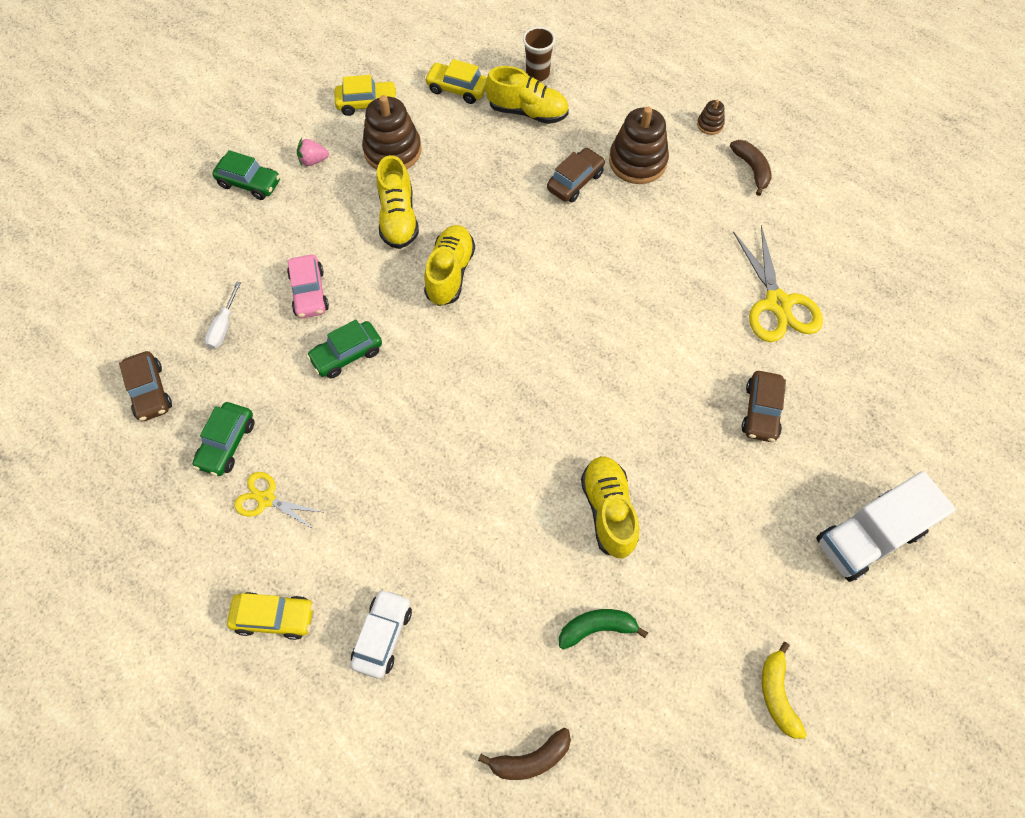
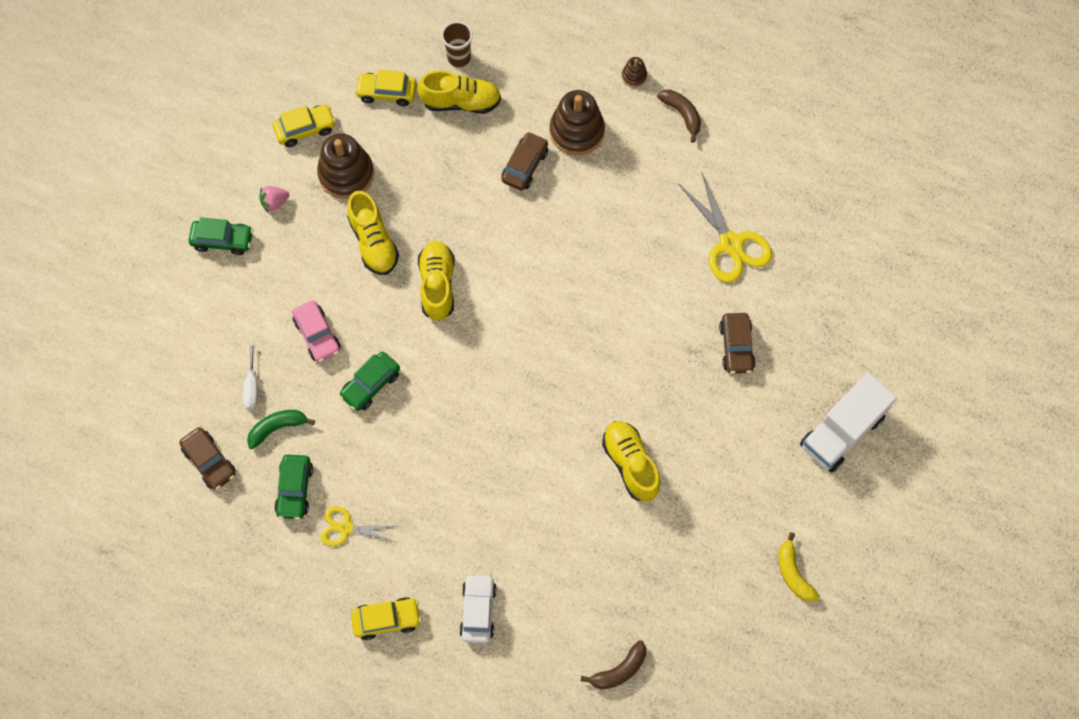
camera: 15 degrees left, 5 degrees up
green banana [559,609,648,649] -> green banana moved to [247,410,315,449]

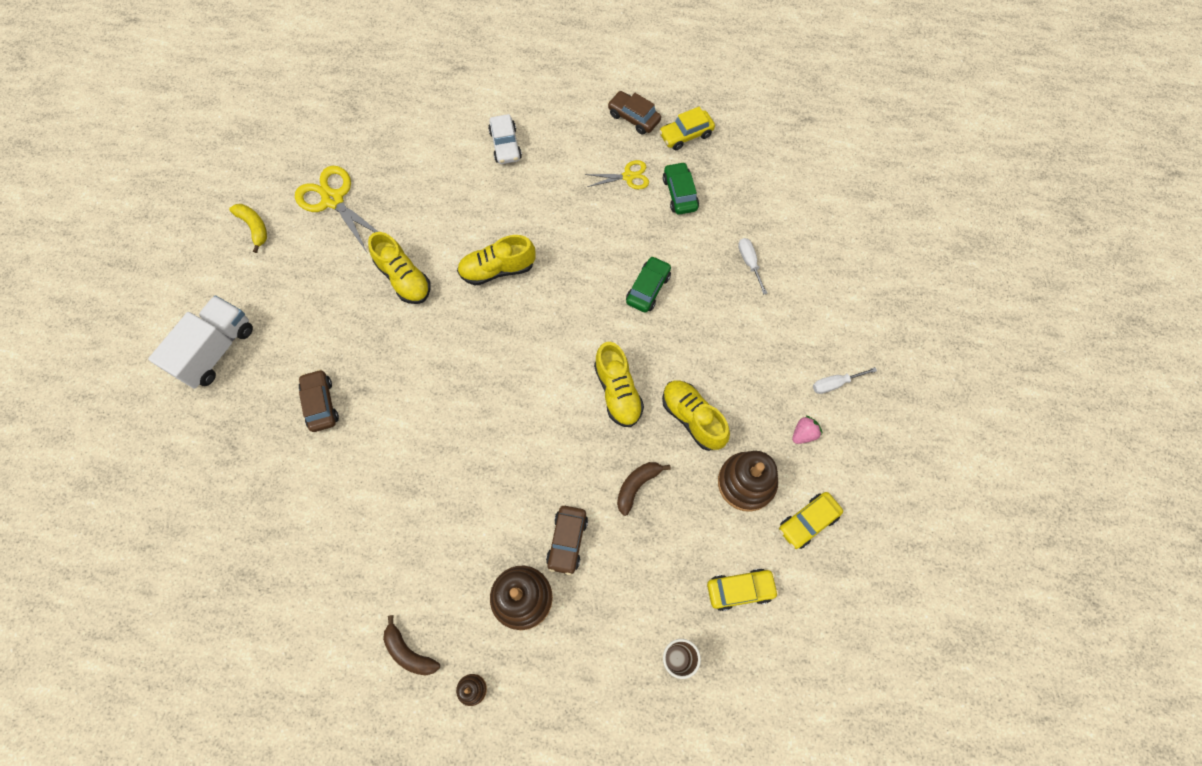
camera: 165 degrees right, 0 degrees up
brown car [179,427,236,490] -> brown car moved to [608,91,661,135]
green car [189,217,253,255] -> white screwdriver [813,367,877,394]
green banana [247,410,315,449] -> none
pink car [292,300,341,362] -> none
yellow car [351,597,421,640] -> yellow car moved to [659,107,715,150]
yellow shoe [417,70,501,114] -> yellow shoe moved to [457,235,535,285]
brown banana [581,640,646,689] -> brown banana moved to [617,462,671,516]
yellow scissors [678,173,772,283] -> yellow scissors moved to [295,166,378,254]

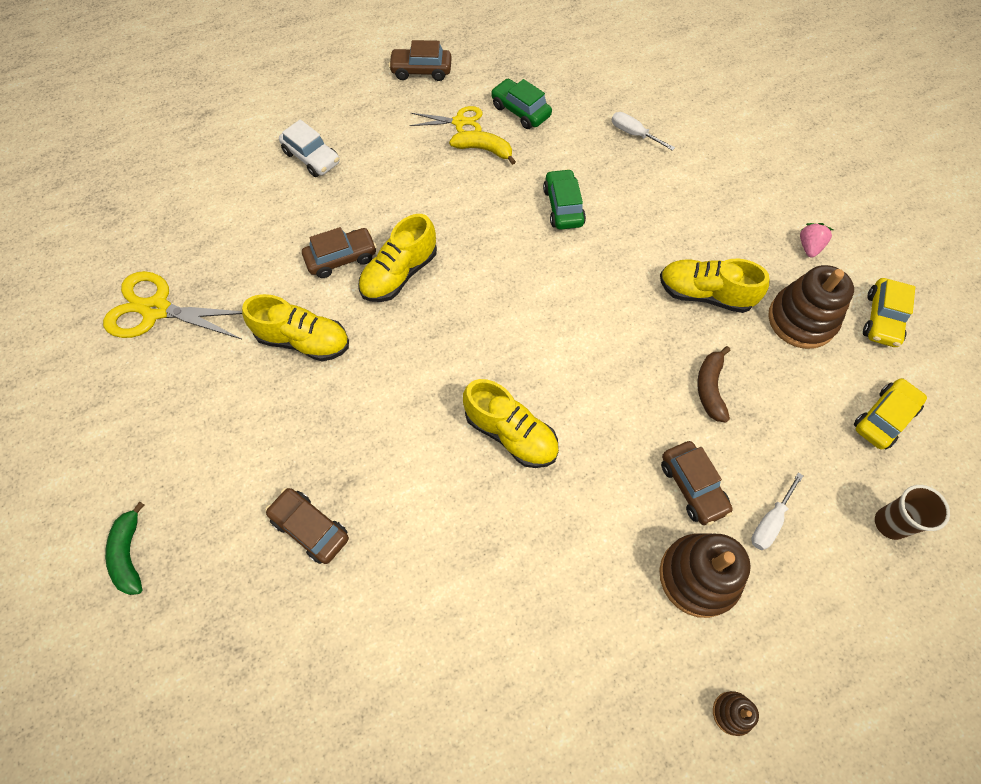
camera: 35 degrees left, 5 degrees down
white truck [148,296,253,389] -> green banana [105,501,144,595]
yellow banana [229,204,267,253] -> yellow banana moved to [449,131,516,165]
brown banana [383,615,440,675] -> none
yellow scissors [585,160,649,189] -> yellow scissors turned 45 degrees clockwise [409,106,482,132]
yellow shoe [594,342,644,427] -> yellow shoe moved to [463,379,559,468]
yellow car [659,107,715,150] -> none
white screwdriver [813,367,877,394] -> white screwdriver moved to [751,472,803,550]
none -> brown car [302,227,377,278]

